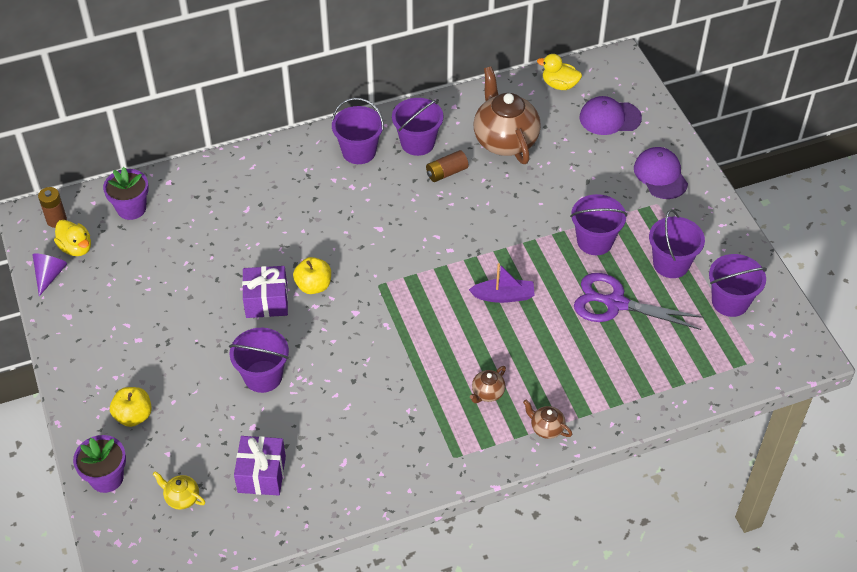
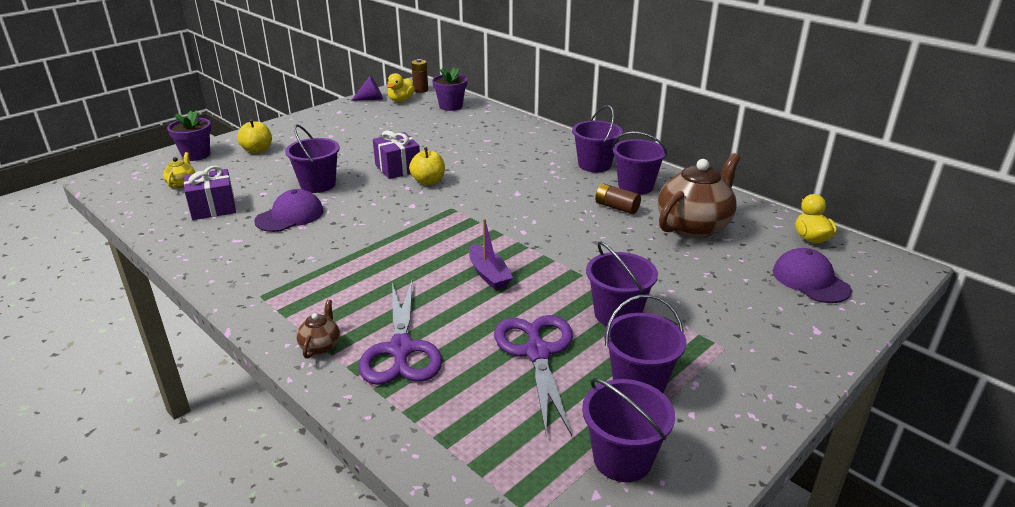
camera: 65 degrees right, 20 degrees down
brown teapot [470,366,506,403] -> none
purple cap [634,147,688,199] -> purple cap moved to [254,189,324,232]
none -> purple scissors [358,281,442,385]

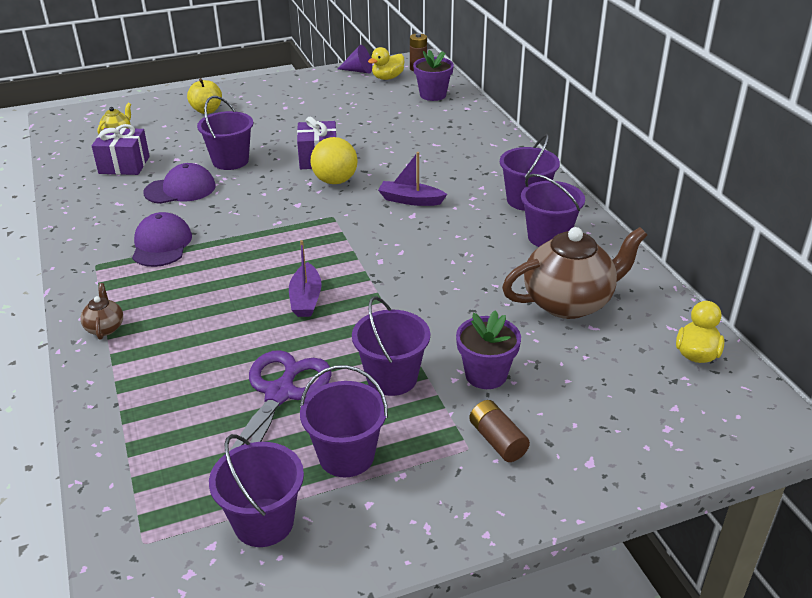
camera: 25 degrees right, 5 degrees up
purple flower pot [167,110,211,161] -> purple flower pot moved to [456,310,521,389]
brown teapot [296,300,340,359] -> brown teapot turned 45 degrees counterclockwise [81,283,123,340]
purple scissors [358,281,442,385] -> none
yellow apple [409,147,445,185] -> yellow ball [310,137,358,184]
brown battery [595,183,641,214] -> brown battery moved to [469,400,530,462]
purple cap [773,248,852,303] -> purple cap moved to [132,212,192,267]
none -> purple boat [378,152,447,206]

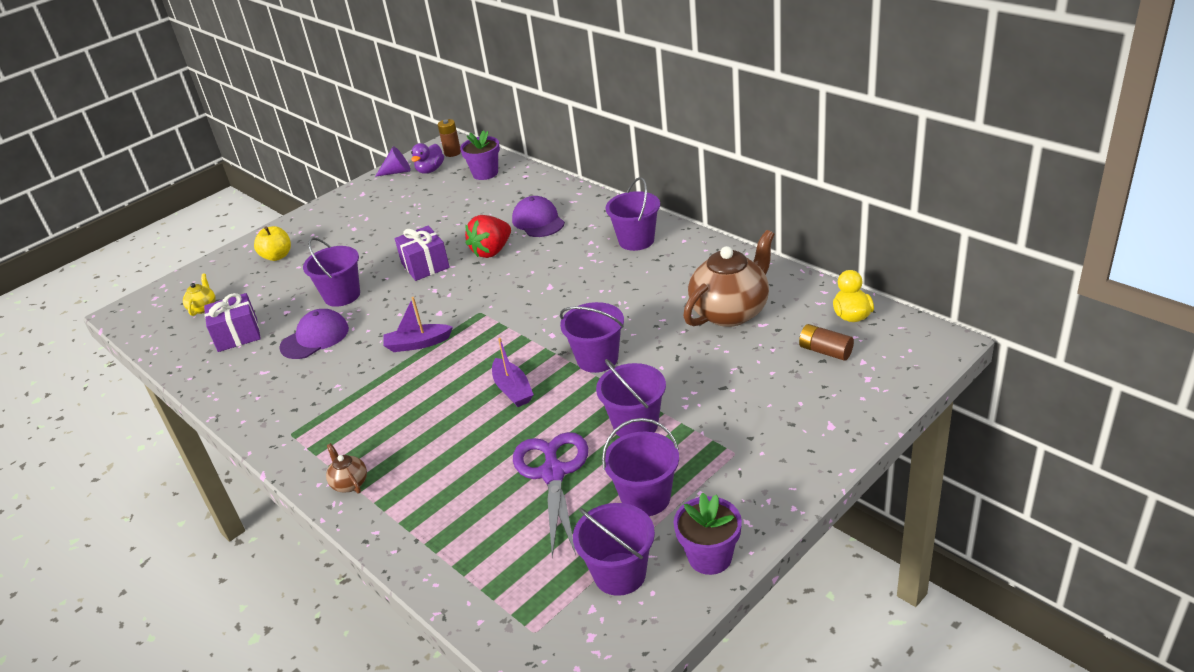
camera: 20 degrees left, 0 degrees up
purple cap [132,212,192,267] -> purple cap moved to [512,196,565,237]
yellow ball [310,137,358,184] -> none
yellow duck [368,47,404,80] -> purple duck [411,143,444,173]
purple boat [378,152,447,206] -> purple boat moved to [383,297,453,352]
purple flower pot [456,310,521,389] -> purple flower pot moved to [674,493,742,575]
brown battery [469,400,530,462] -> brown battery moved to [799,324,854,361]
purple bucket [521,174,585,247] -> purple bucket moved to [560,302,624,373]
none -> red strawberry [465,215,511,258]

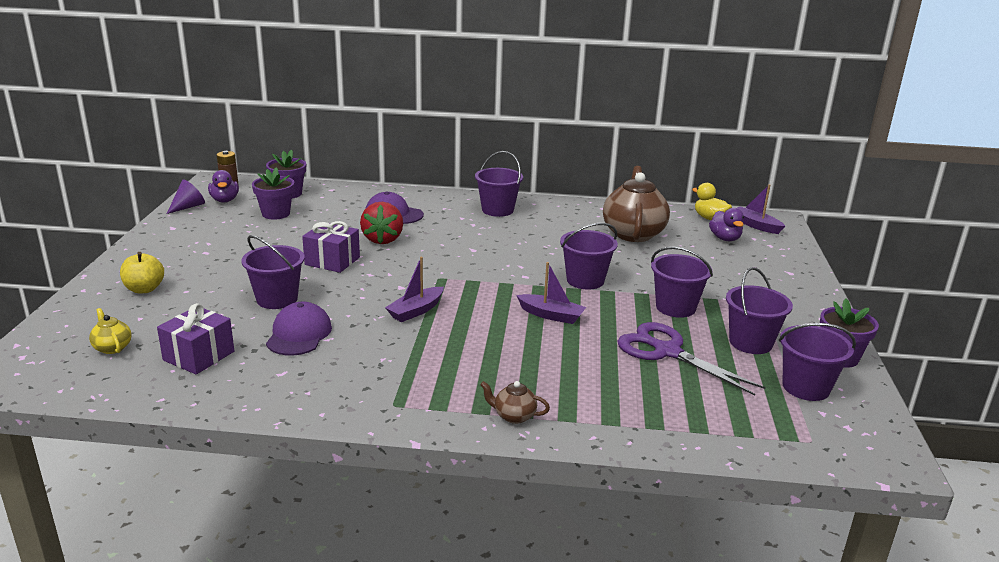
camera: 45 degrees left, 10 degrees down
brown battery [799,324,854,361] -> purple duck [709,208,744,241]
none -> purple flower pot [252,167,295,220]
none -> purple boat [737,184,785,234]

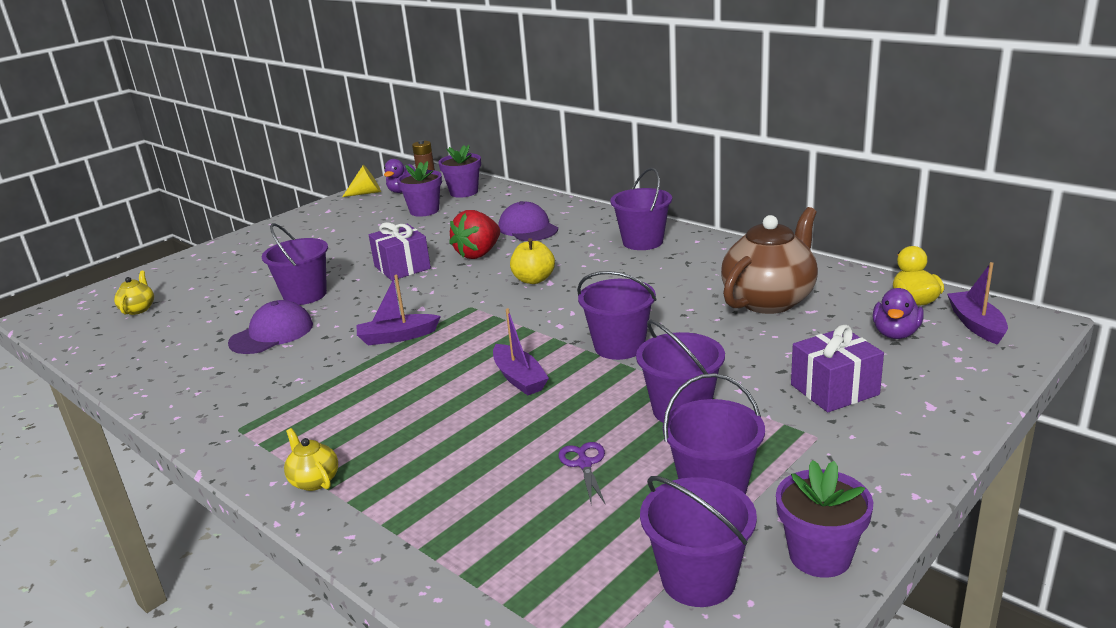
camera: 40 degrees right, 0 degrees up
yellow apple [120,252,164,293] -> yellow apple moved to [510,238,555,284]
purple gift [157,303,234,374] -> purple gift moved to [791,325,884,412]
purple cone [167,179,205,214] -> yellow cone [342,165,381,197]
brown teapot [480,381,550,424] -> yellow teapot [284,428,338,491]
purple scissors [617,322,766,396] -> purple scissors [558,442,605,506], size x0.47

